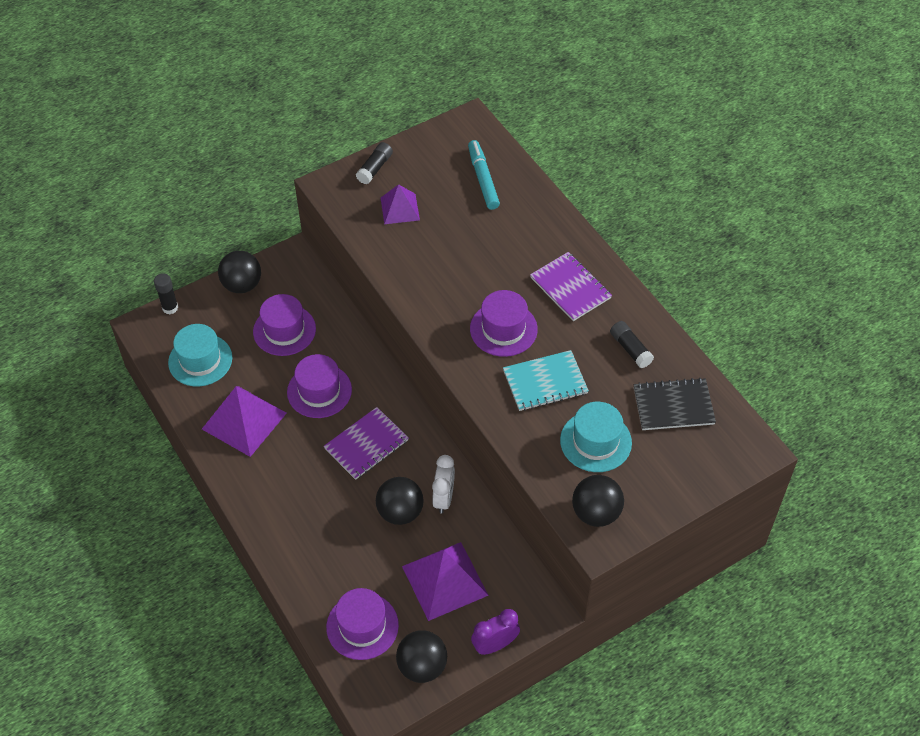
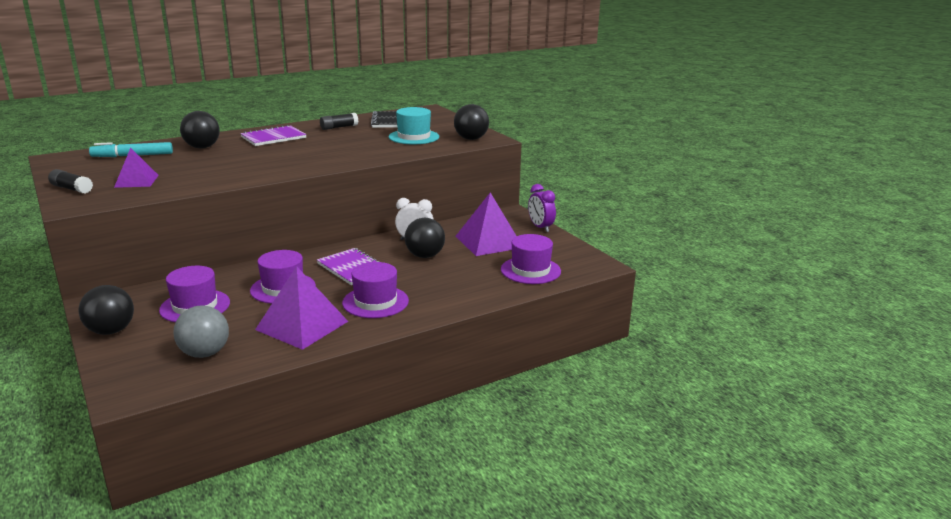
camera: 90 degrees left, 30 degrees down
black glue stick [154,273,178,314] -> none
turquoise hat [168,324,232,387] -> grey ball [173,305,229,358]
black ball [396,630,447,683] -> black ball moved to [180,111,220,149]
purple hat [470,290,538,357] -> purple hat moved to [342,262,409,318]
turquoise notebook [503,350,589,411] -> none

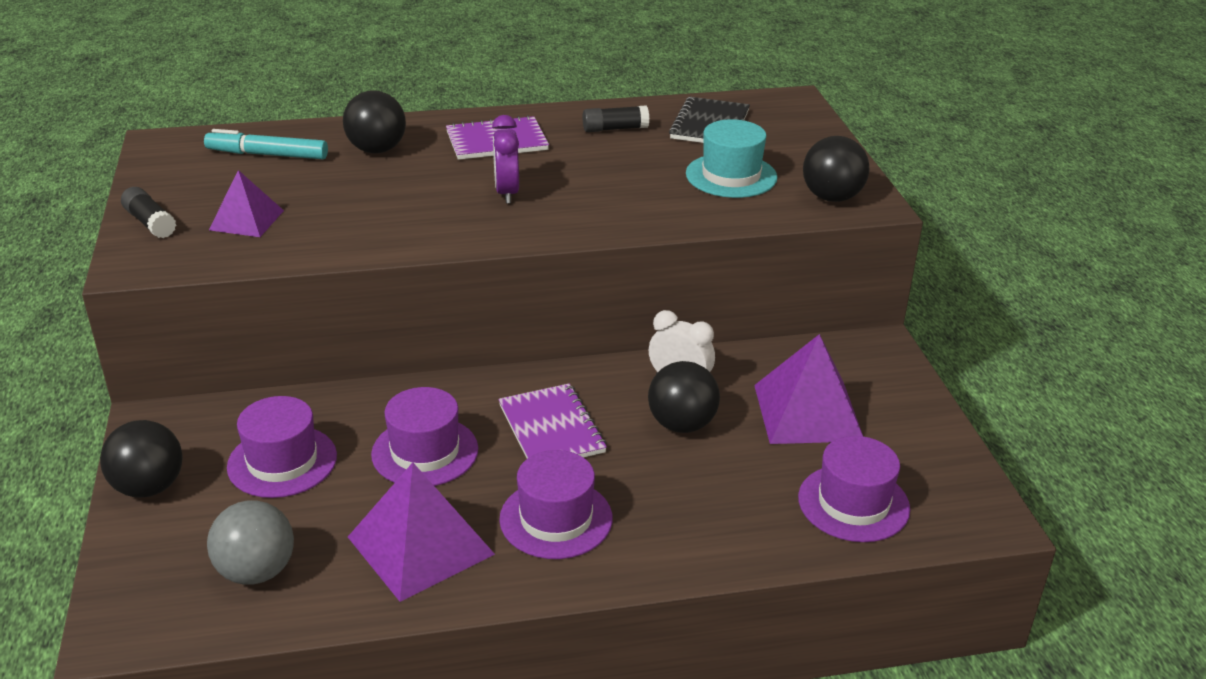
camera: 20 degrees right, 10 degrees up
purple clock [528,184,556,232] -> purple clock moved to [492,115,519,204]

